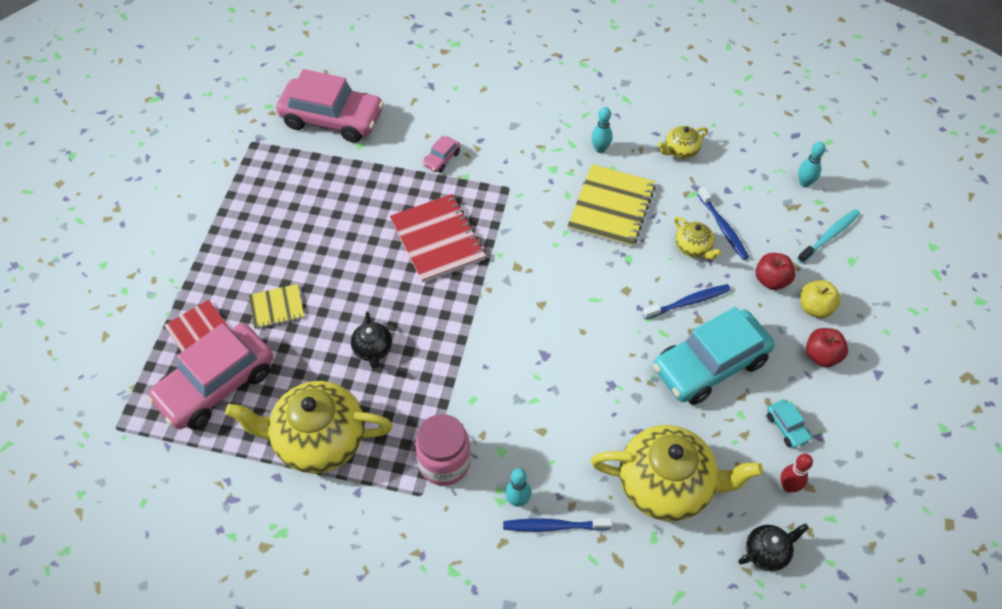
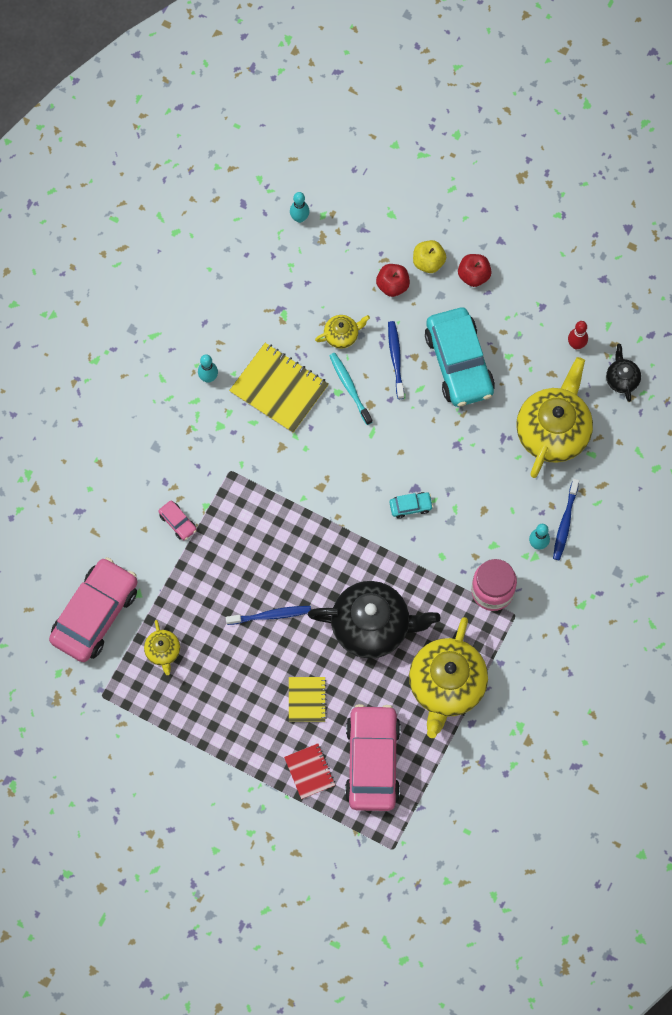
camera: 75 degrees left, 15 degrees up
pink car [147,323,273,429] -> pink car turned 150 degrees counterclockwise [345,704,401,811]
black teapot [351,312,392,368] -> black teapot [308,581,440,658], size x2.16
red notebook [390,194,486,283] -> none
yellow teapot [658,126,708,159] -> yellow teapot moved to [144,620,180,675]
blue toothbrush [697,186,749,260] -> blue toothbrush moved to [226,606,311,625]
turquoise car [767,399,812,449] -> turquoise car moved to [390,492,433,519]
turquoise toothbrush [797,209,860,263] -> turquoise toothbrush moved to [329,353,372,425]

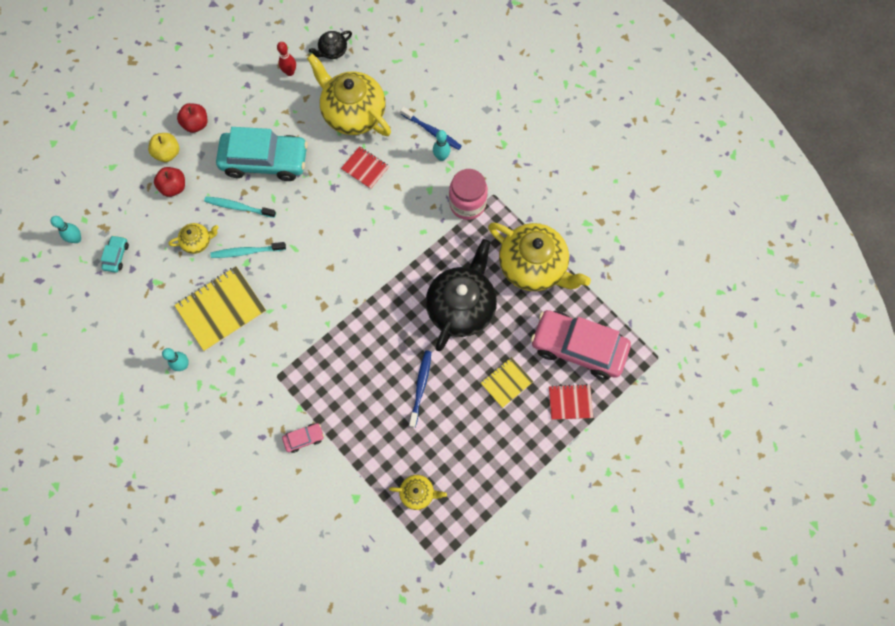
camera: 70 degrees left, 0 degrees up
pink car [49,557,137,662] -> none
yellow notebook [289,677,327,722] -> yellow notebook turned 60 degrees counterclockwise [481,357,533,408]
yellow teapot [315,315,370,349] -> yellow teapot turned 75 degrees clockwise [168,223,219,254]
blue toothbrush [388,321,404,399] -> turquoise toothbrush [204,196,276,218]
turquoise car [390,492,433,519] -> turquoise car moved to [101,235,129,272]
black teapot [606,344,641,402] -> black teapot turned 45 degrees counterclockwise [309,31,352,59]
none -> red notebook [341,146,390,189]

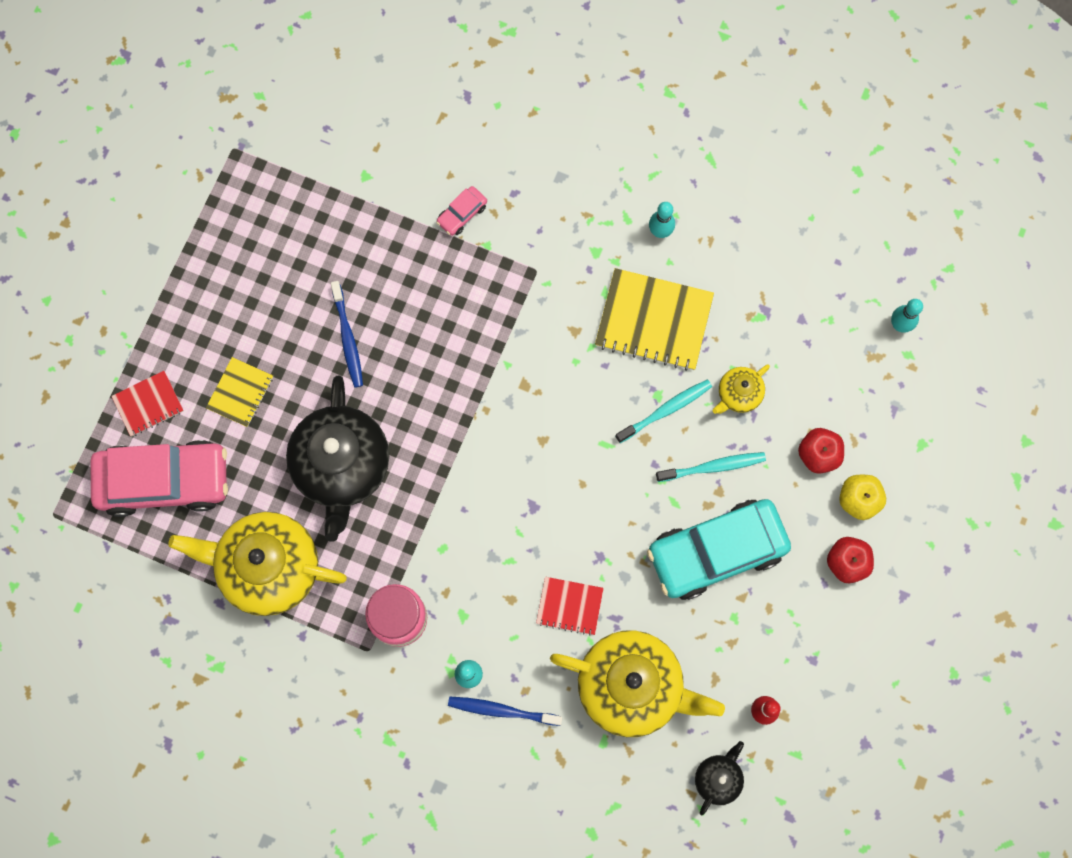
camera: 155 degrees right, 5 degrees up
turquoise car [101,235,129,272] -> none
yellow notebook [174,266,266,351] -> yellow notebook turned 75 degrees clockwise [595,268,714,371]
yellow teapot [389,475,447,510] -> none

